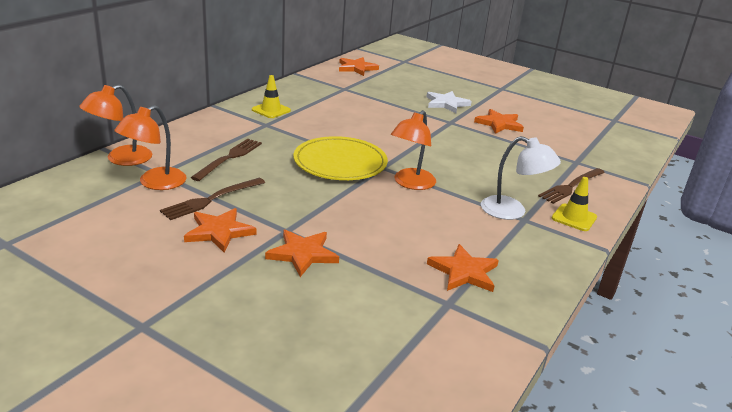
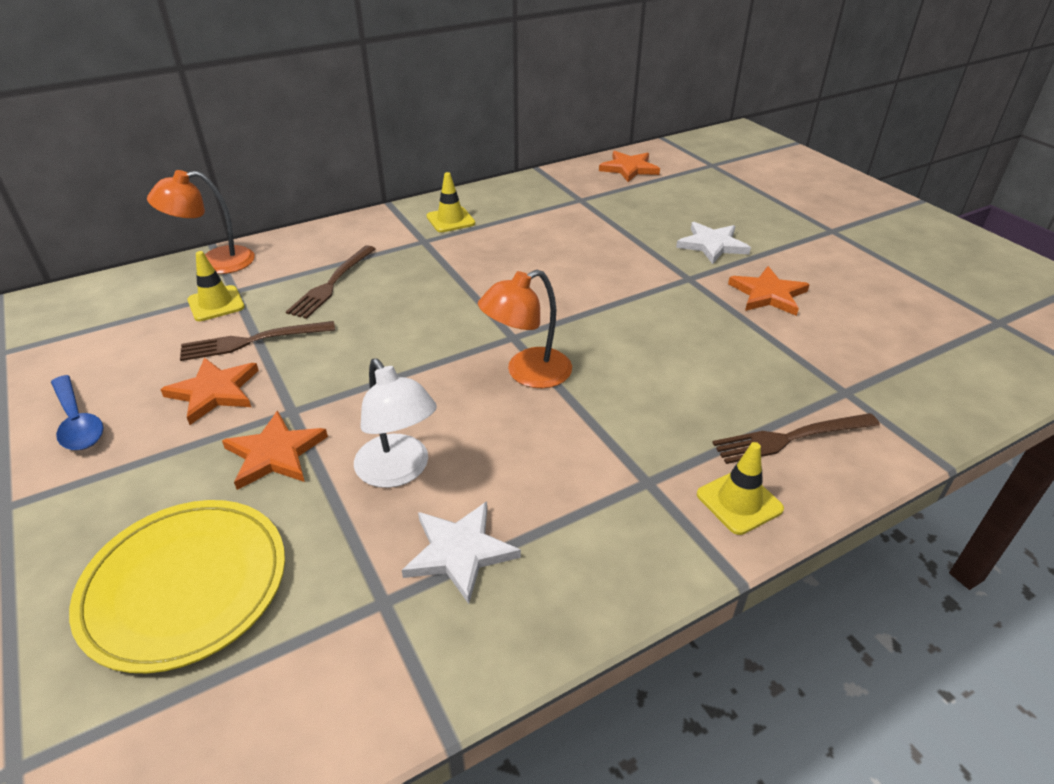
camera: 30 degrees right, 10 degrees up
orange lamp [114,105,186,190] -> yellow traffic cone [187,251,245,321]
brown fork [191,139,262,181] -> brown fork turned 150 degrees clockwise [286,245,376,319]
yellow plate [293,136,388,180] -> yellow plate moved to [69,500,285,673]
orange star [427,244,499,292] -> white star [402,501,521,604]
white lamp [481,136,561,220] -> white lamp moved to [354,359,437,488]
none -> blue spoon [51,375,103,450]

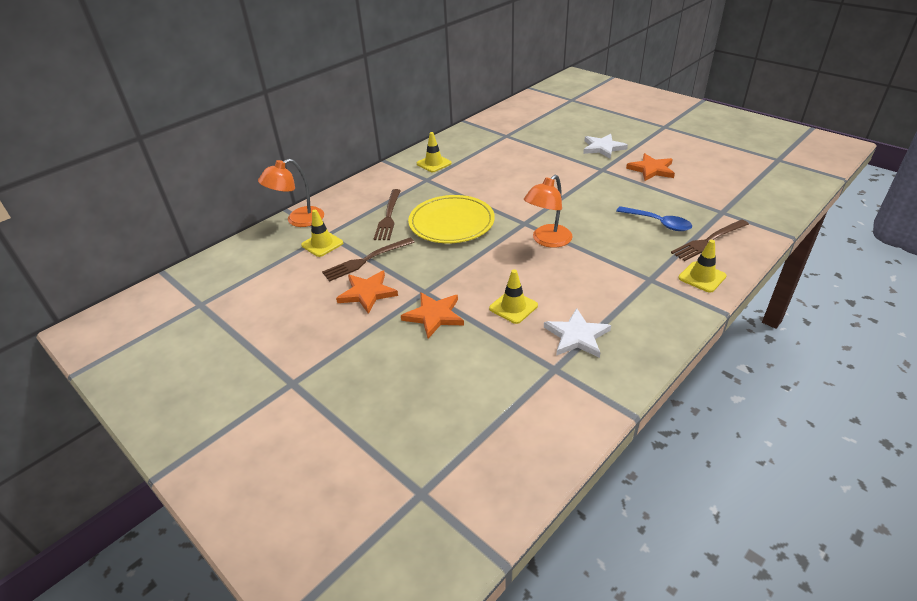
camera: 15 degrees left, 0 degrees up
blue spoon [51,375,103,450] -> blue spoon moved to [616,206,692,231]
yellow plate [69,500,285,673] -> yellow plate moved to [408,195,495,243]
white lamp [354,359,437,488] -> yellow traffic cone [489,269,538,324]
orange star [599,151,660,182] -> none

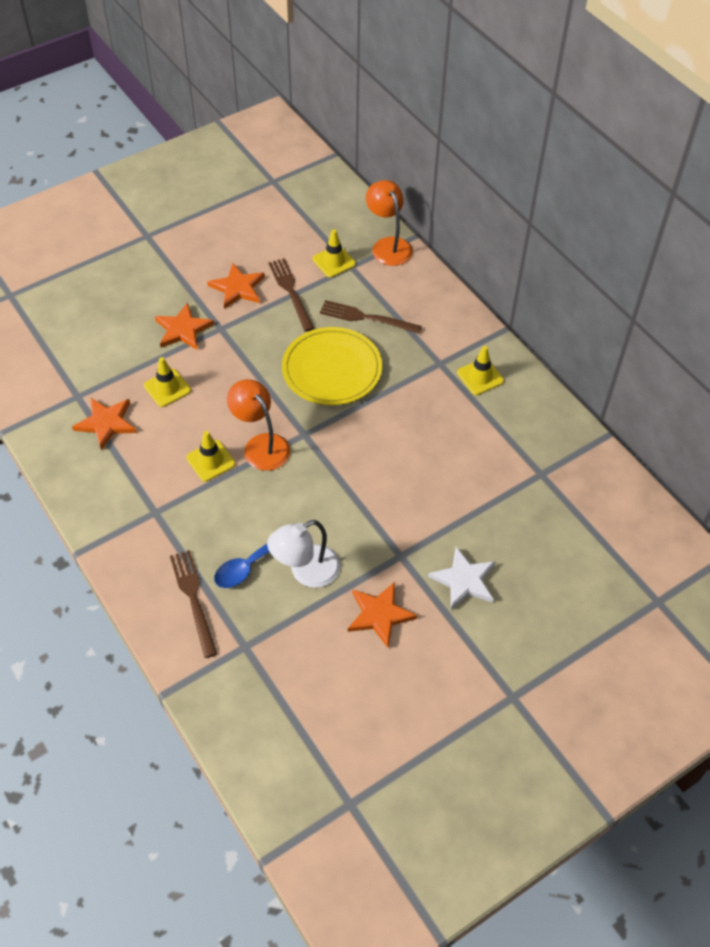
camera: 100 degrees right, 15 degrees up
white star [544,308,611,358] -> orange star [72,398,137,450]
yellow traffic cone [678,240,727,293] -> yellow traffic cone moved to [186,431,235,482]
none -> white lamp [267,520,341,588]

